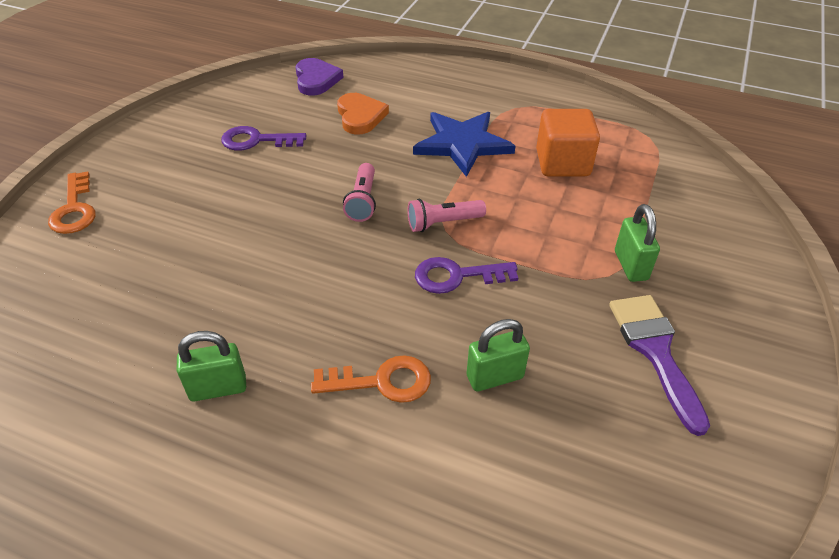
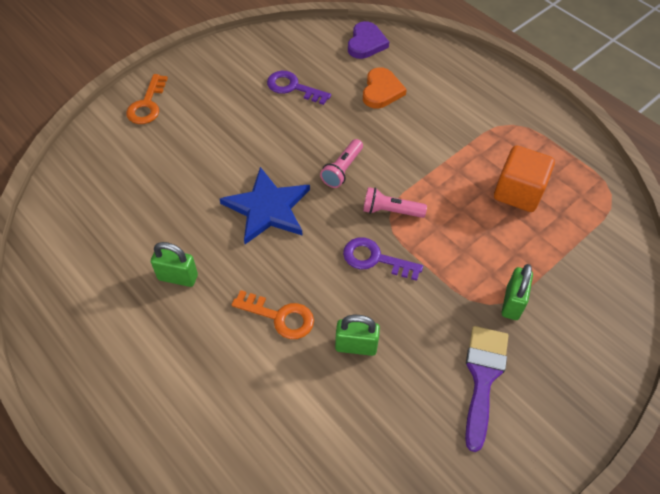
camera: 25 degrees right, 10 degrees up
blue star [413,112,515,177] -> blue star moved to [220,167,310,244]

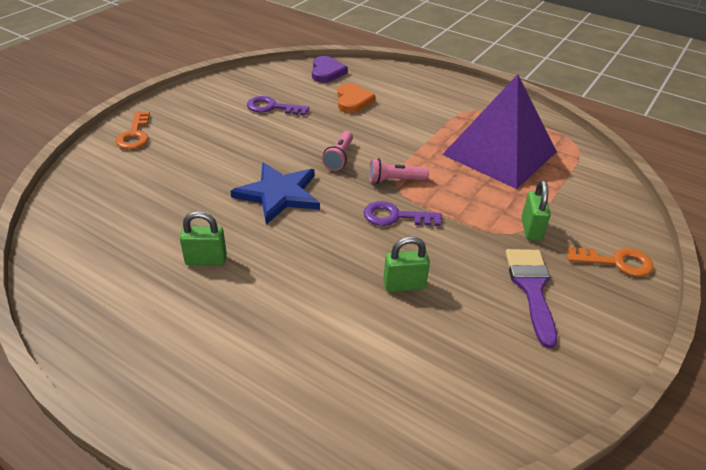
camera: 15 degrees left, 15 degrees down
orange key [232,290,314,339] -> orange key moved to [567,247,654,277]
orange cube [494,145,555,212] -> purple pyramid [442,74,557,189]

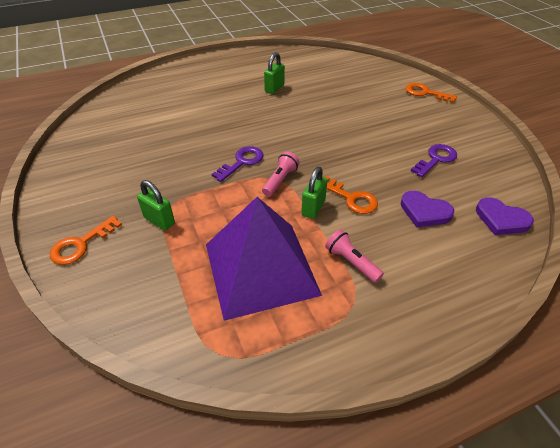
camera: 125 degrees right, 5 degrees up
blue star [230,163,320,224] -> none
pink flashlight [322,131,353,171] -> pink flashlight moved to [325,229,384,283]
orange heart [337,83,376,113] -> purple heart [401,191,454,228]
green padlock [383,236,430,292] -> green padlock moved to [301,167,328,219]
purple brush [505,249,557,348] -> none
none -> orange key [325,176,378,214]

